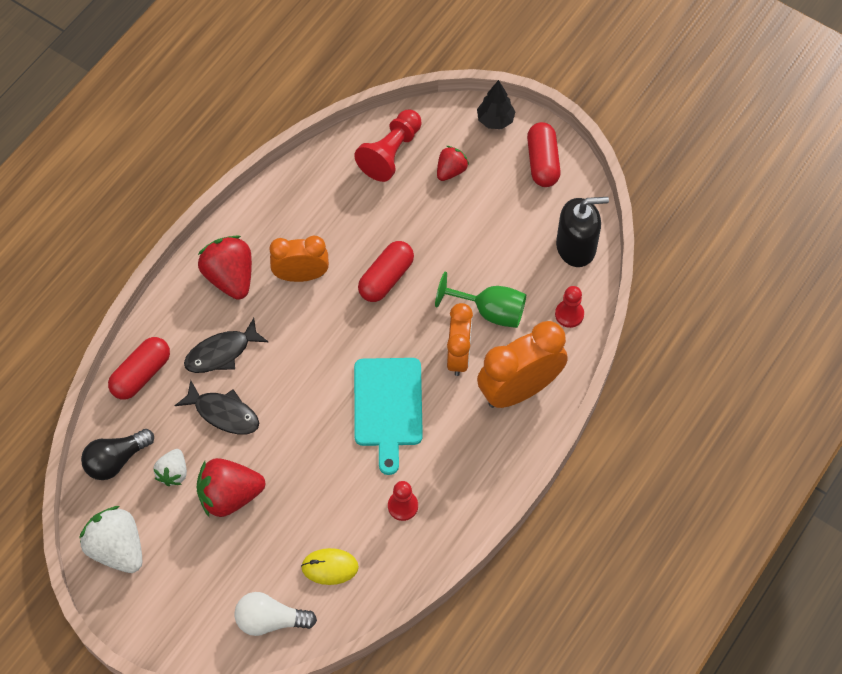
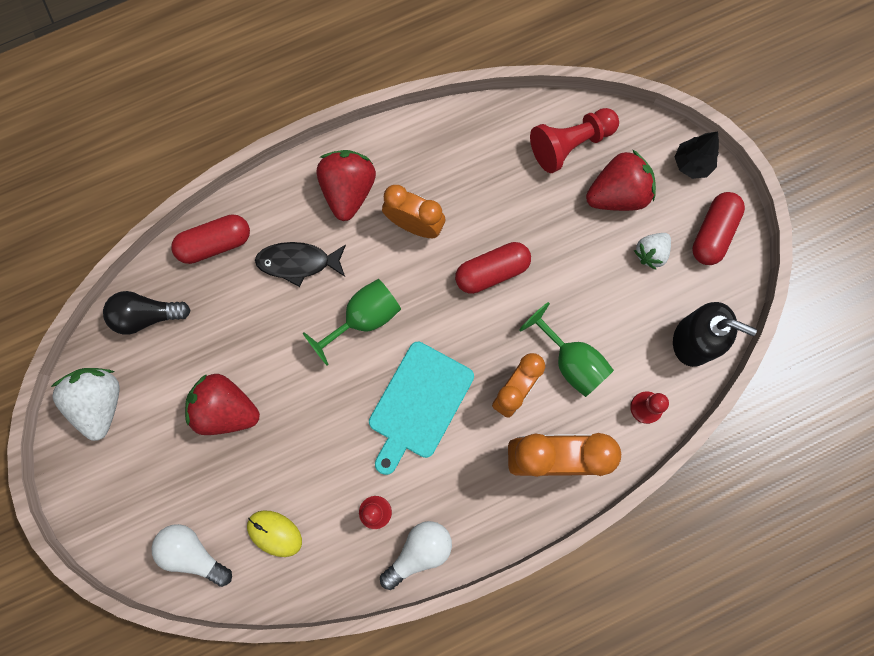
camera: 30 degrees right, 15 degrees up
white strawberry [153,449,187,486] -> white strawberry moved to [634,233,671,270]
black fish [174,380,259,434] -> none
red strawberry [437,146,469,181] -> red strawberry [586,149,656,211], size x1.72
none -> green goblet [303,279,401,366]
none -> white light bulb [380,521,452,590]

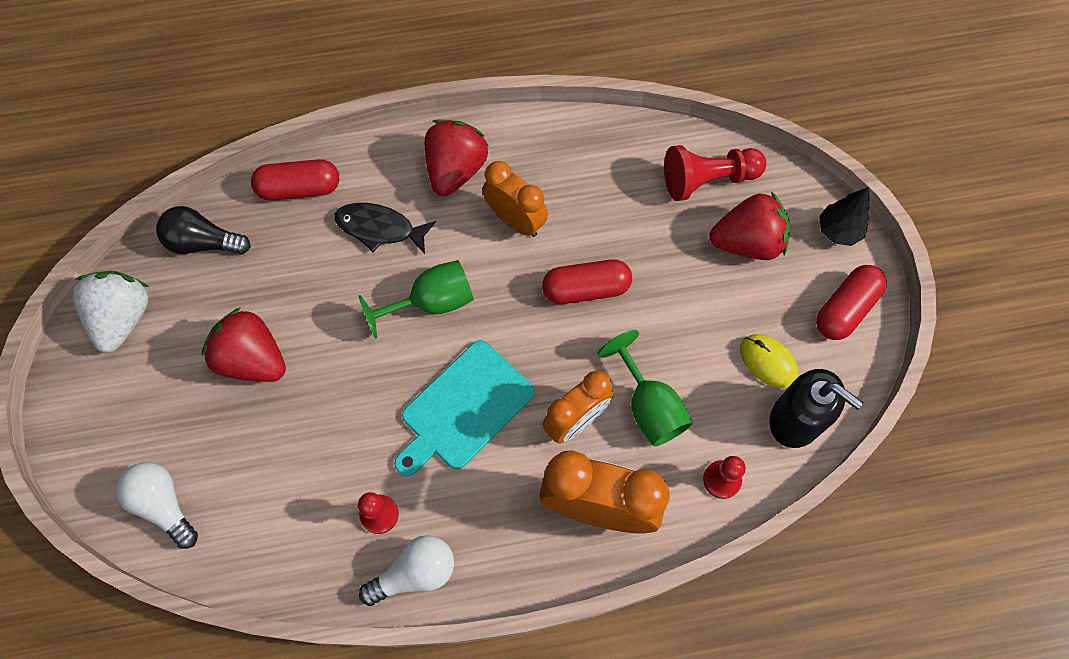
camera: 15 degrees right, 10 degrees down
yellow mouse [247,510,302,557] -> yellow mouse moved to [740,334,799,388]
white strawberry [634,233,671,270] -> none

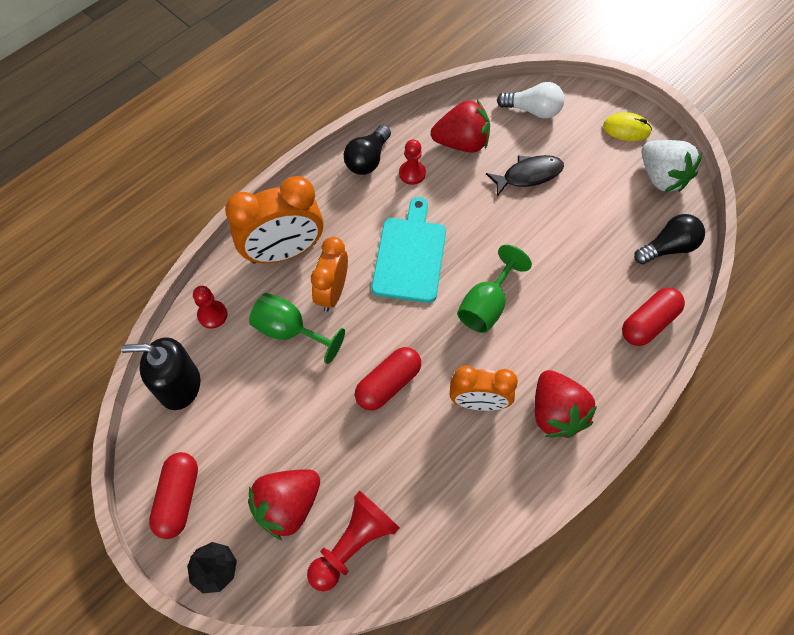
camera: 145 degrees right, 5 degrees down
red strawberry [202,308,286,382] -> red strawberry moved to [431,100,490,153]
black fish [334,203,436,254] -> black fish moved to [486,155,564,196]
white light bulb [359,535,454,606] -> black light bulb [344,125,391,175]
yellow mouse [740,334,799,388] -> yellow mouse moved to [603,112,652,141]

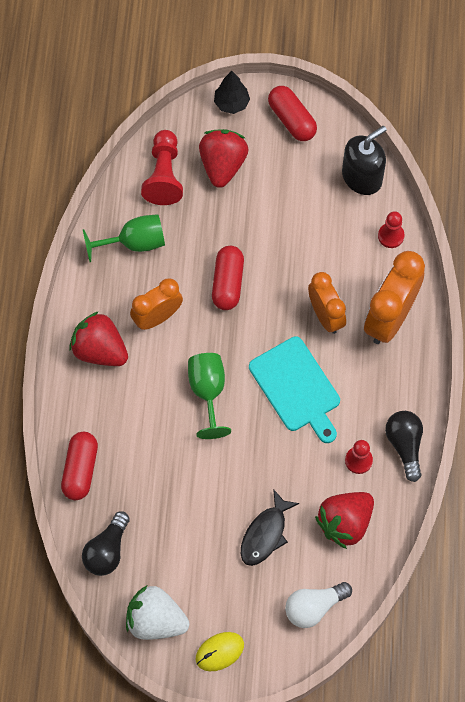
camera: 140 degrees right, 5 degrees up
green goblet [249,293,345,364] -> green goblet moved to [83,214,165,262]

